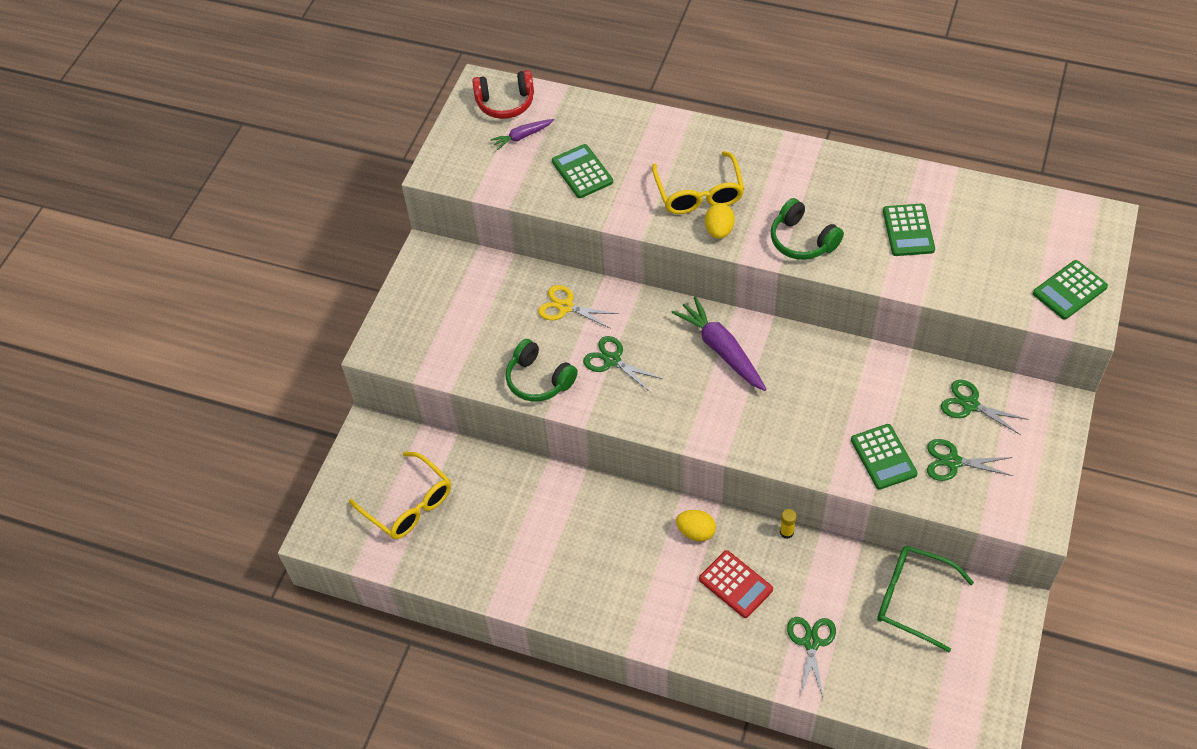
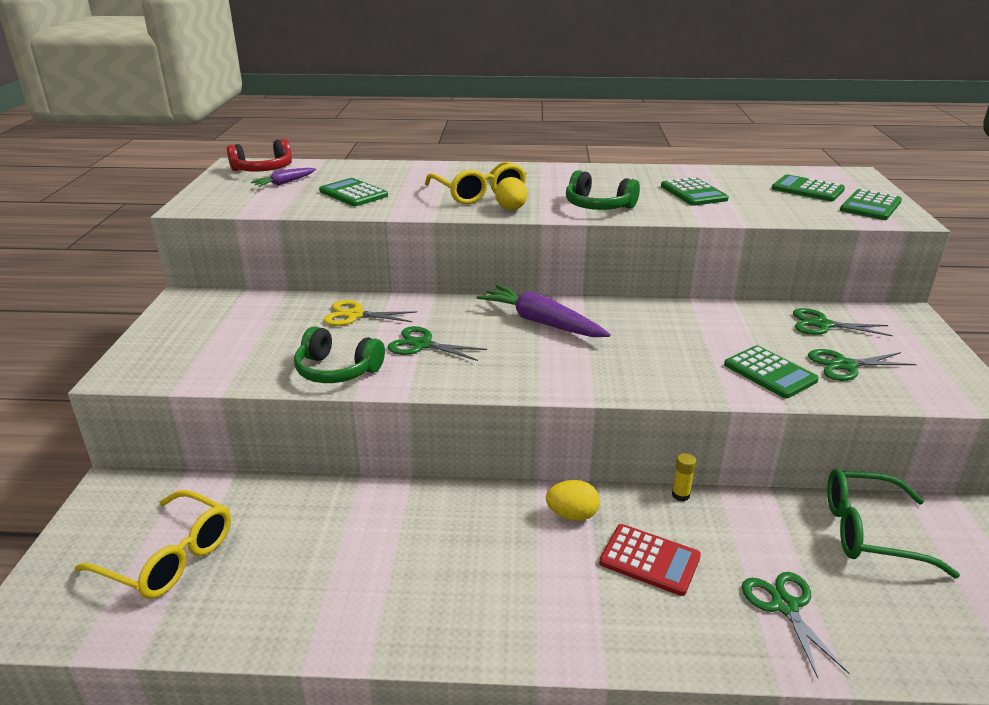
camera: 20 degrees left, 25 degrees down
none -> green calculator [772,174,845,201]

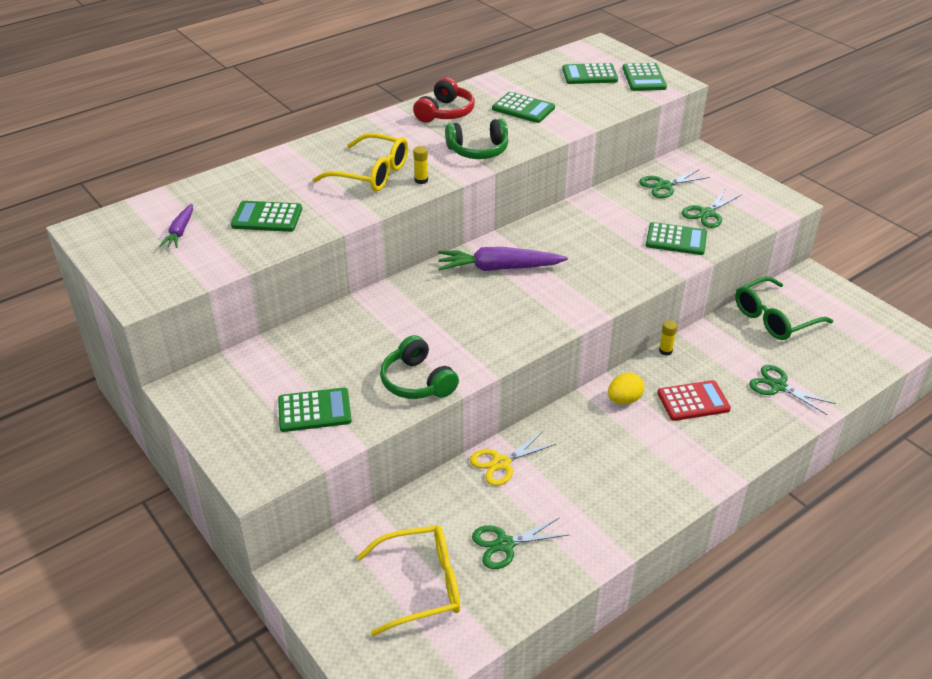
camera: 40 degrees left, 10 degrees up
red headphones [227,139,292,172] -> red headphones moved to [413,78,475,123]
green headphones [294,326,385,383] -> green headphones turned 75 degrees clockwise [380,335,459,399]
yellow scissors [323,300,417,326] -> yellow scissors moved to [470,431,556,486]
green scissors [388,326,487,361] -> green scissors moved to [472,517,568,569]
yellow egg [495,177,527,210] -> yellow glue stick [413,146,428,184]
none -> green calculator [278,388,352,432]

